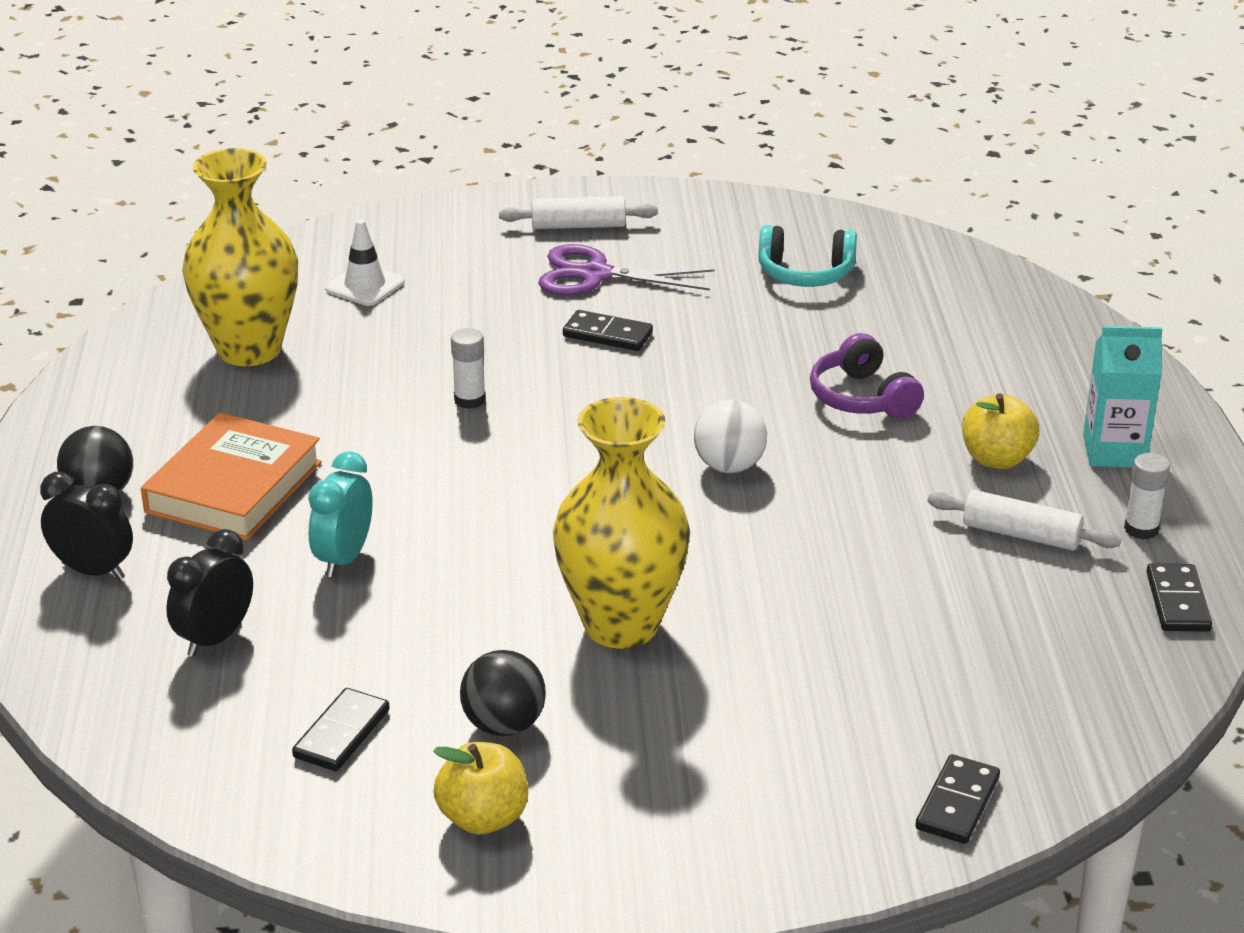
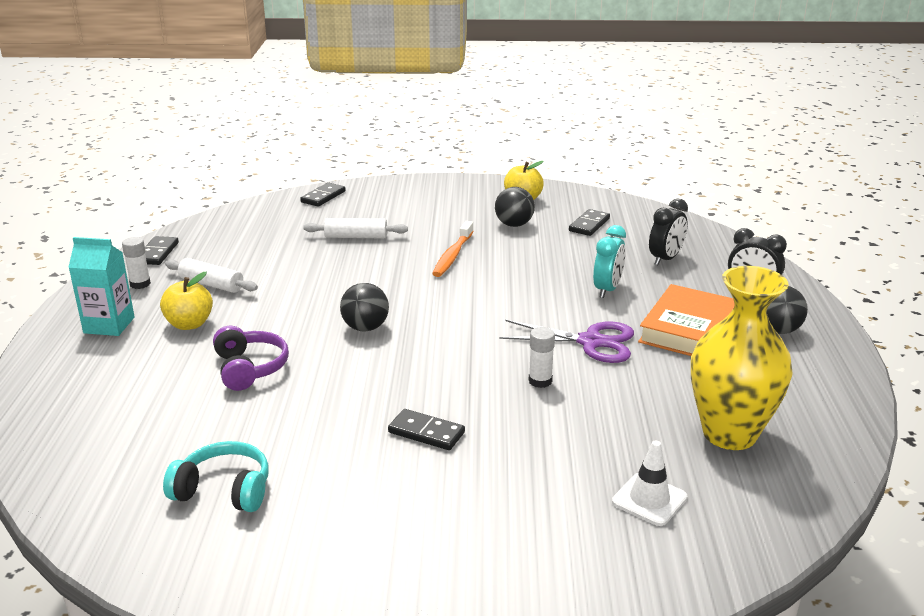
camera: 175 degrees left, 5 degrees down
white rolling pin [499,196,658,229] -> white rolling pin moved to [303,218,408,238]
purple scissors [538,244,715,296] -> purple scissors moved to [499,320,634,363]
yellow vase [553,397,690,649] -> orange toothbrush [432,221,474,277]
white ball [694,400,767,473] -> black ball [340,283,389,332]

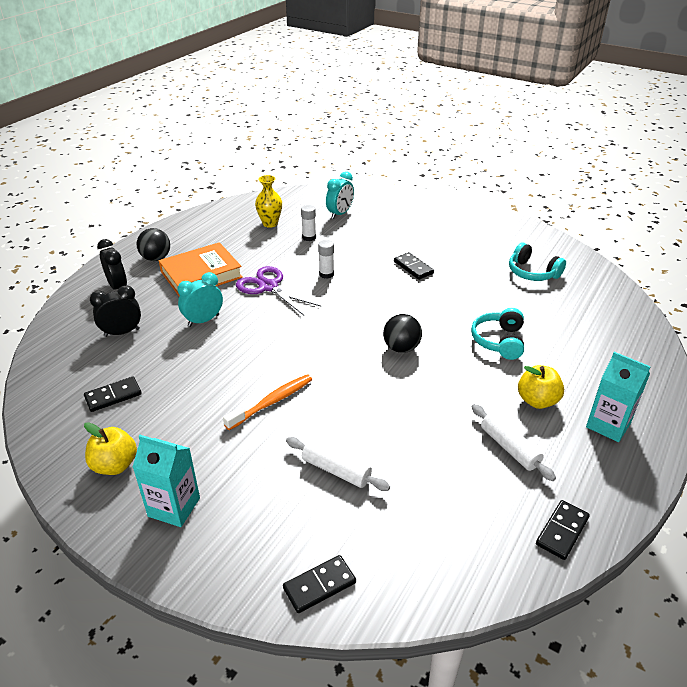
camera: 150 degrees left, 10 degrees up
white glue stick [122,237,151,289] -> white glue stick moved to [301,205,316,241]
purple headphones [213,326,289,391] -> turquoise headphones [471,308,524,360]
black ball [495,187,535,227] -> none
white traffic cone [612,441,687,526] -> turquoise clock [326,171,354,219]
yellow vase [691,266,793,450] -> yellow vase [255,175,282,228], size x0.54
none -> turquoise carton [133,435,200,527]

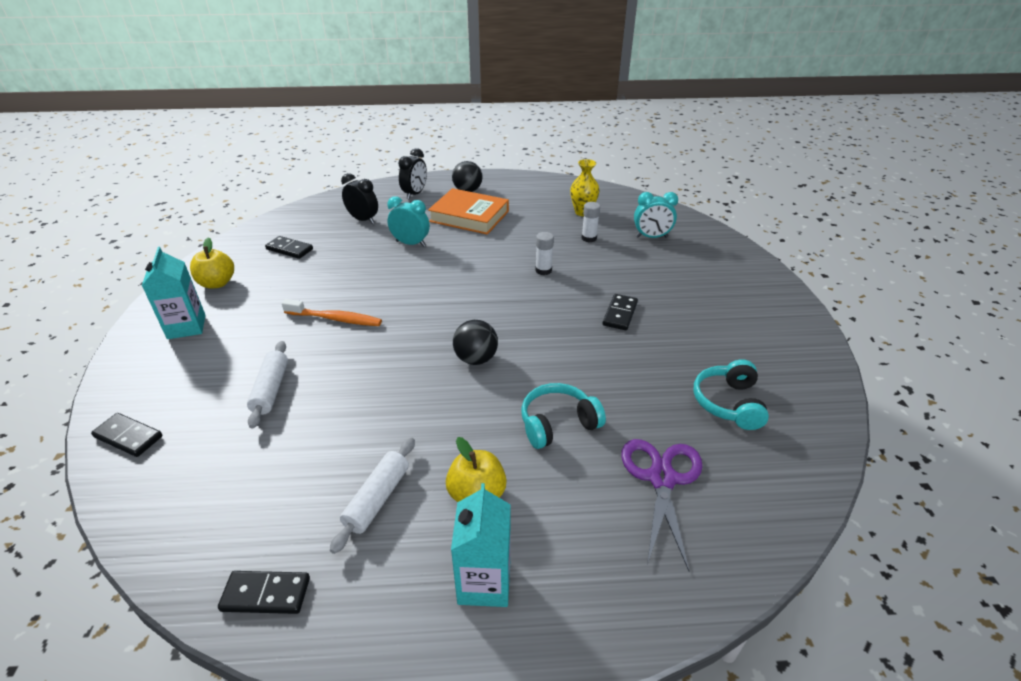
camera: 55 degrees right, 0 degrees up
purple scissors [236,266,321,315] -> purple scissors moved to [621,439,703,571]

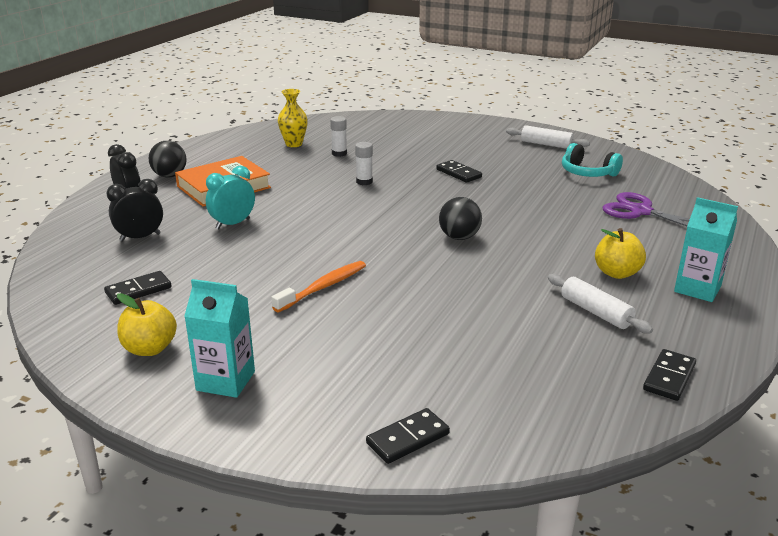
camera: 60 degrees left, 10 degrees down
white rolling pin [247,341,288,429] -> white rolling pin moved to [506,126,590,149]
turquoise headphones [521,383,606,449] -> none
turquoise clock [634,192,678,238] -> none

